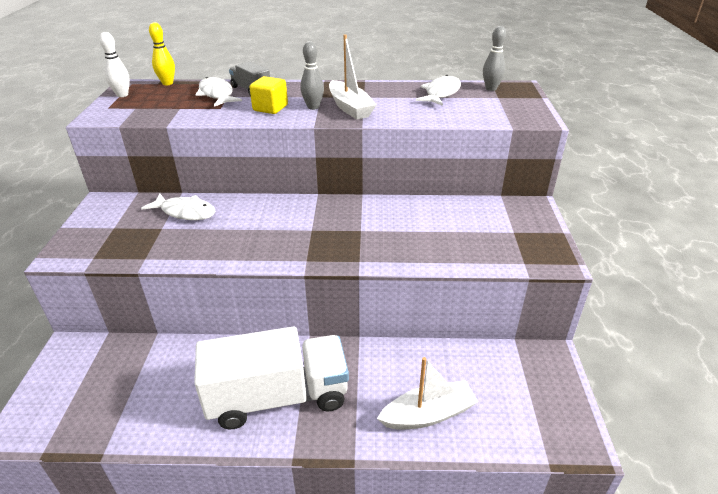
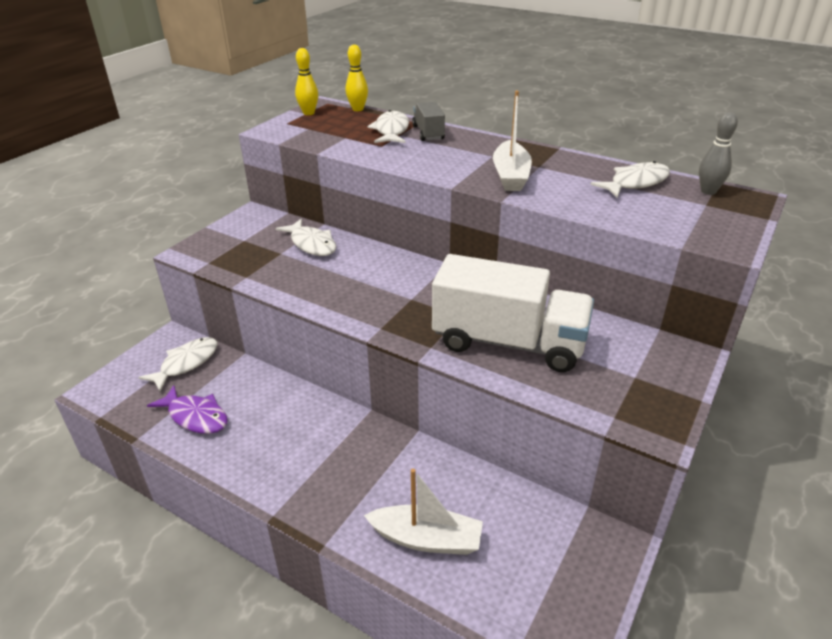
camera: 30 degrees right, 0 degrees up
white bowling pin [100,32,130,97] -> yellow bowling pin [295,48,318,115]
white truck [194,326,349,430] -> white truck moved to [432,254,594,372]
yellow cube [250,76,288,114] -> none
grey bowling pin [300,41,324,110] -> none
none -> white fish [138,337,217,391]
none -> purple fish [147,385,228,434]

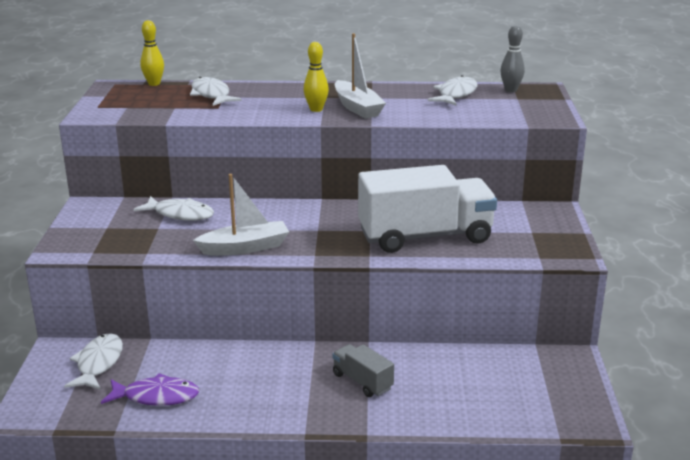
camera: 30 degrees left, 10 degrees down
yellow bowling pin [295,48,318,115] -> yellow bowling pin moved to [304,42,329,112]
white boat [364,469,483,555] -> white boat moved to [193,174,289,256]
grey truck [412,102,445,141] -> grey truck moved to [332,344,394,397]

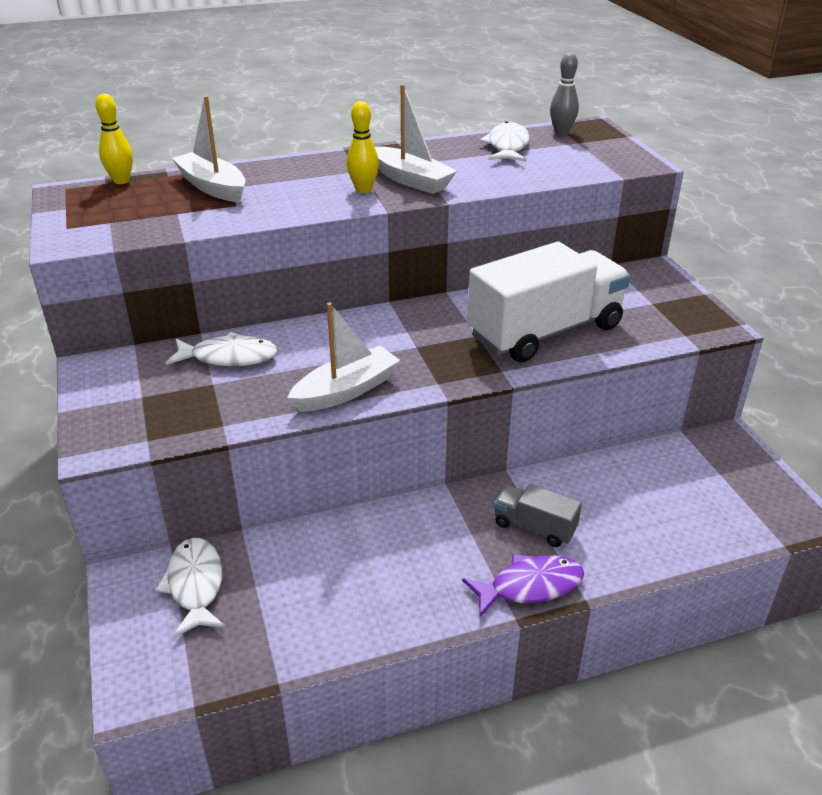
camera: 20 degrees left, 10 degrees up
purple fish [101,373,199,406] -> purple fish moved to [462,554,584,617]
white fish [190,77,241,106] -> white boat [172,96,246,203]

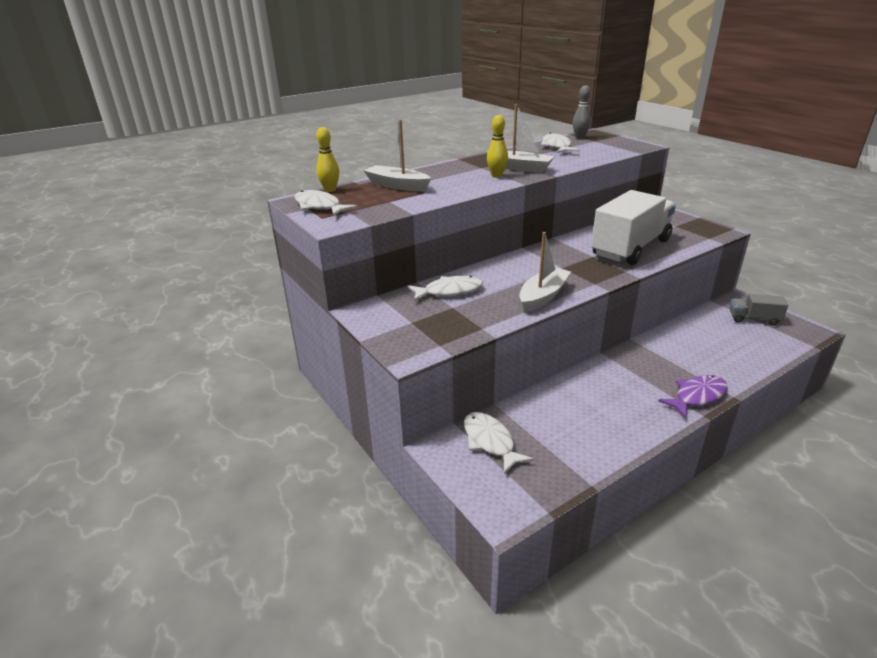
camera: 15 degrees left, 5 degrees down
grey truck [494,484,582,547] -> grey truck moved to [730,294,788,326]
none -> white fish [294,190,357,216]

